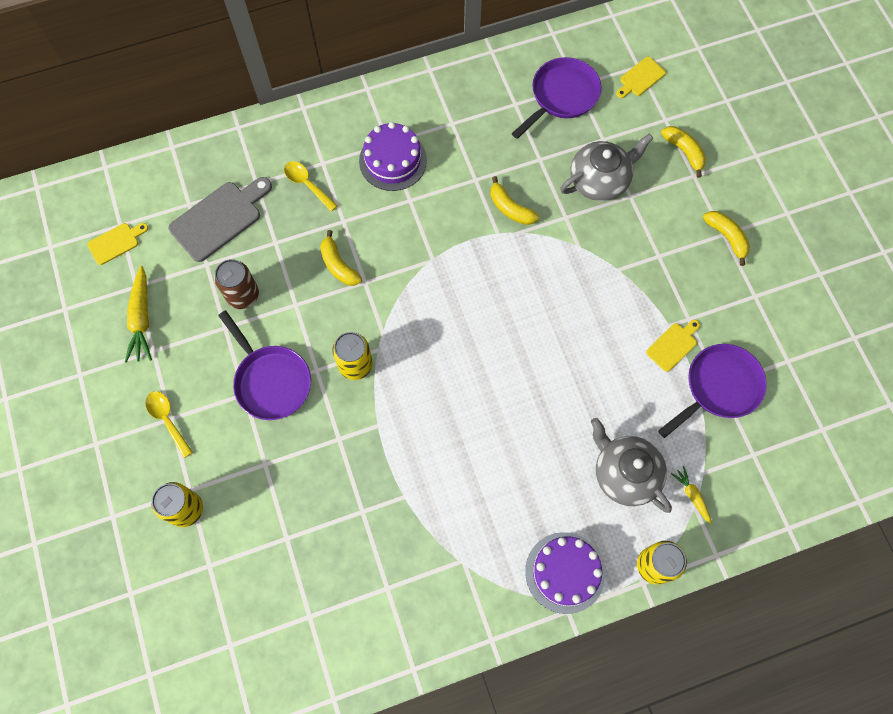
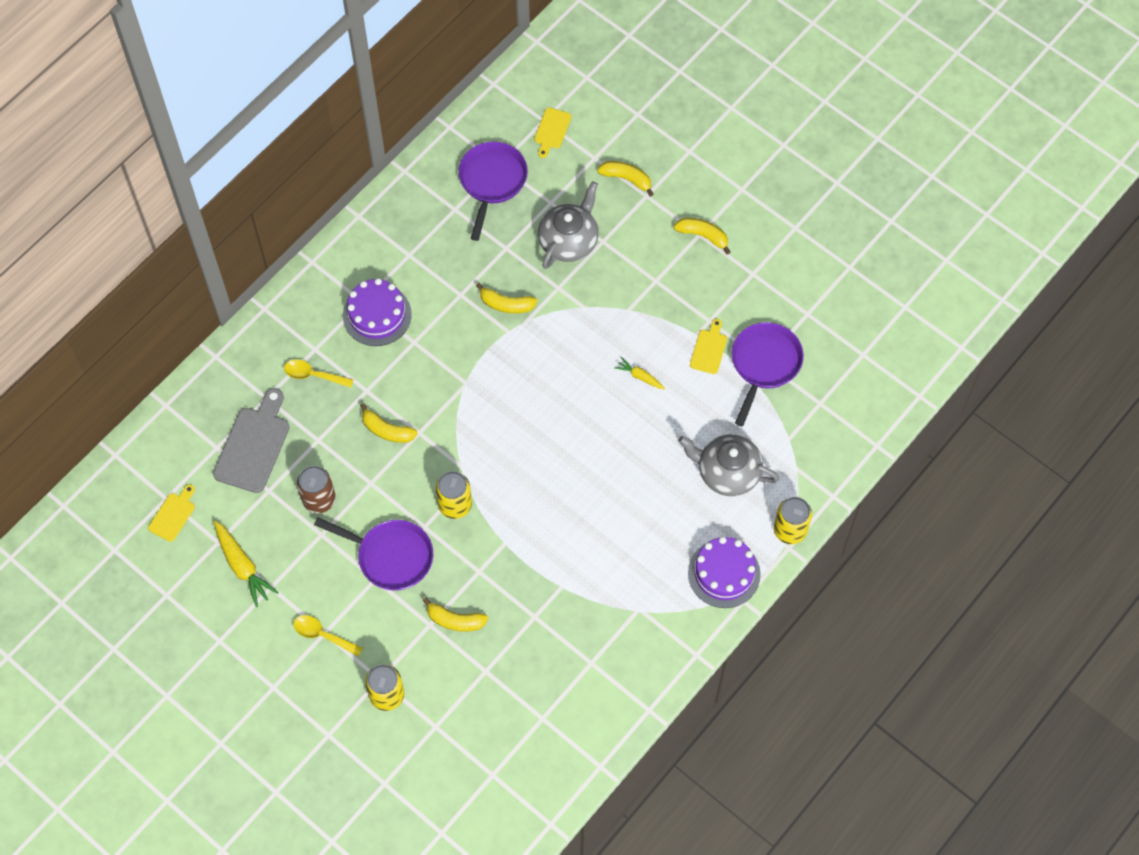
camera: 30 degrees left, 5 degrees down
yellow carrot [671,466,712,524] -> yellow carrot moved to [614,357,665,390]
none -> yellow banana [423,597,488,632]

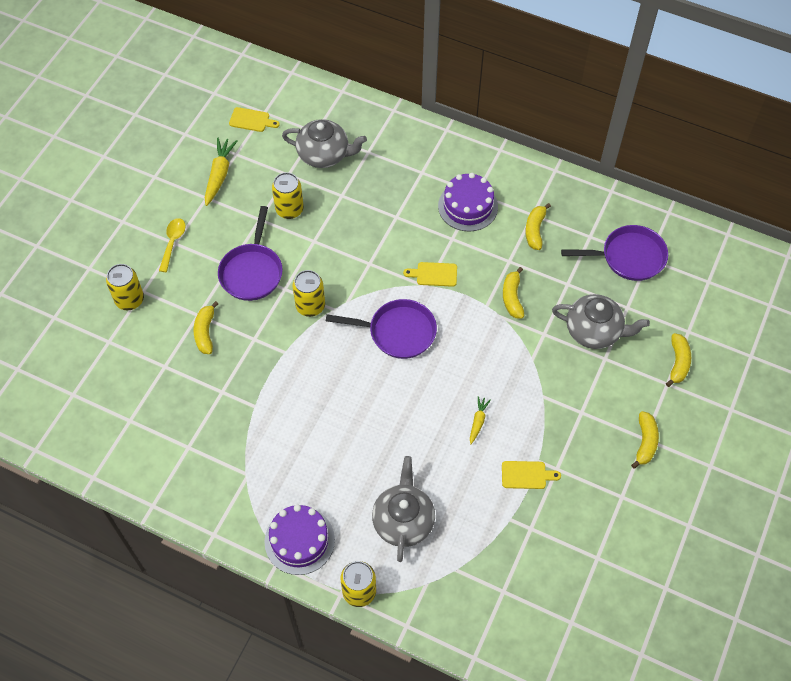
camera: 75 degrees right, 5 degrees down
grey cutting board [213,388,290,493] -> grey teapot [282,119,367,168]
yellow carrot [214,520,279,607] -> yellow carrot turned 150 degrees clockwise [205,137,238,206]
yellow spoon [284,359,353,388] -> none
brown can [297,466,336,513] -> yellow can [272,172,304,219]
yellow banana [360,403,418,443] -> yellow banana moved to [525,203,551,250]
yellow cutting board [534,108,572,158] -> yellow cutting board moved to [403,262,457,287]
purple pan [731,322,804,426] -> purple pan moved to [326,299,437,359]

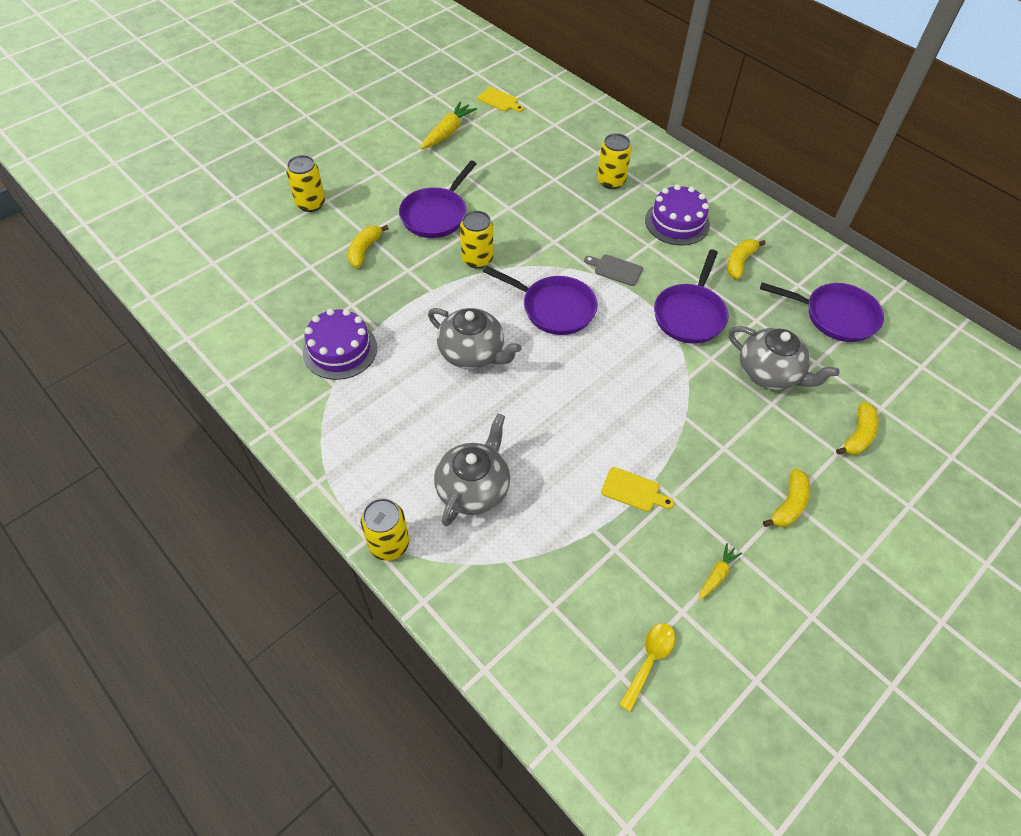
camera: 20 degrees right, 5 degrees down
yellow spoon [159,218,186,272] -> yellow spoon moved to [619,623,676,712]
purple cake [264,504,335,575] -> purple cake moved to [303,309,377,380]
yellow can [272,172,304,219] -> yellow can moved to [597,133,632,189]
grey teapot [282,119,367,168] -> grey teapot moved to [428,308,522,369]
yellow cutting board [403,262,457,287] -> grey cutting board [584,254,643,286]
yellow carrot [470,396,491,444] -> yellow carrot moved to [698,543,742,600]
yellow banana [503,267,524,319] -> purple pan [654,249,728,344]

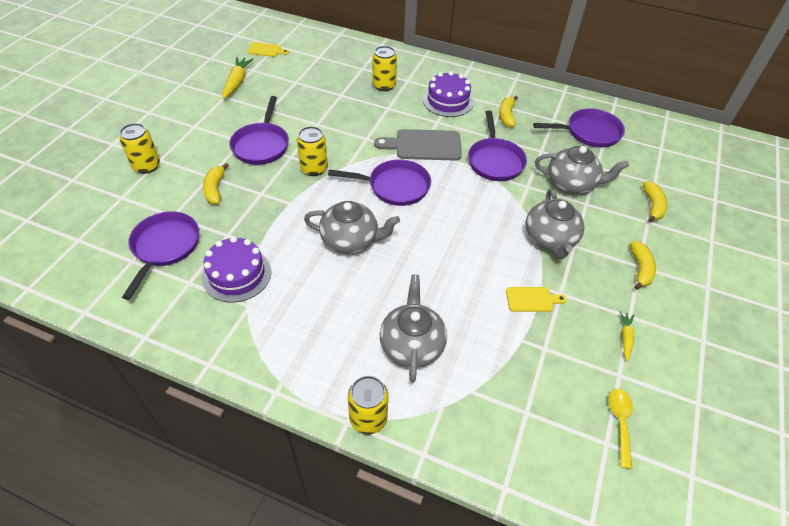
camera: 25 degrees left, 5 degrees down
grey cutting board [584,254,643,286] -> grey cutting board [374,129,462,161], size x1.83
none -> purple pan [122,211,199,300]
none -> grey teapot [526,189,585,259]

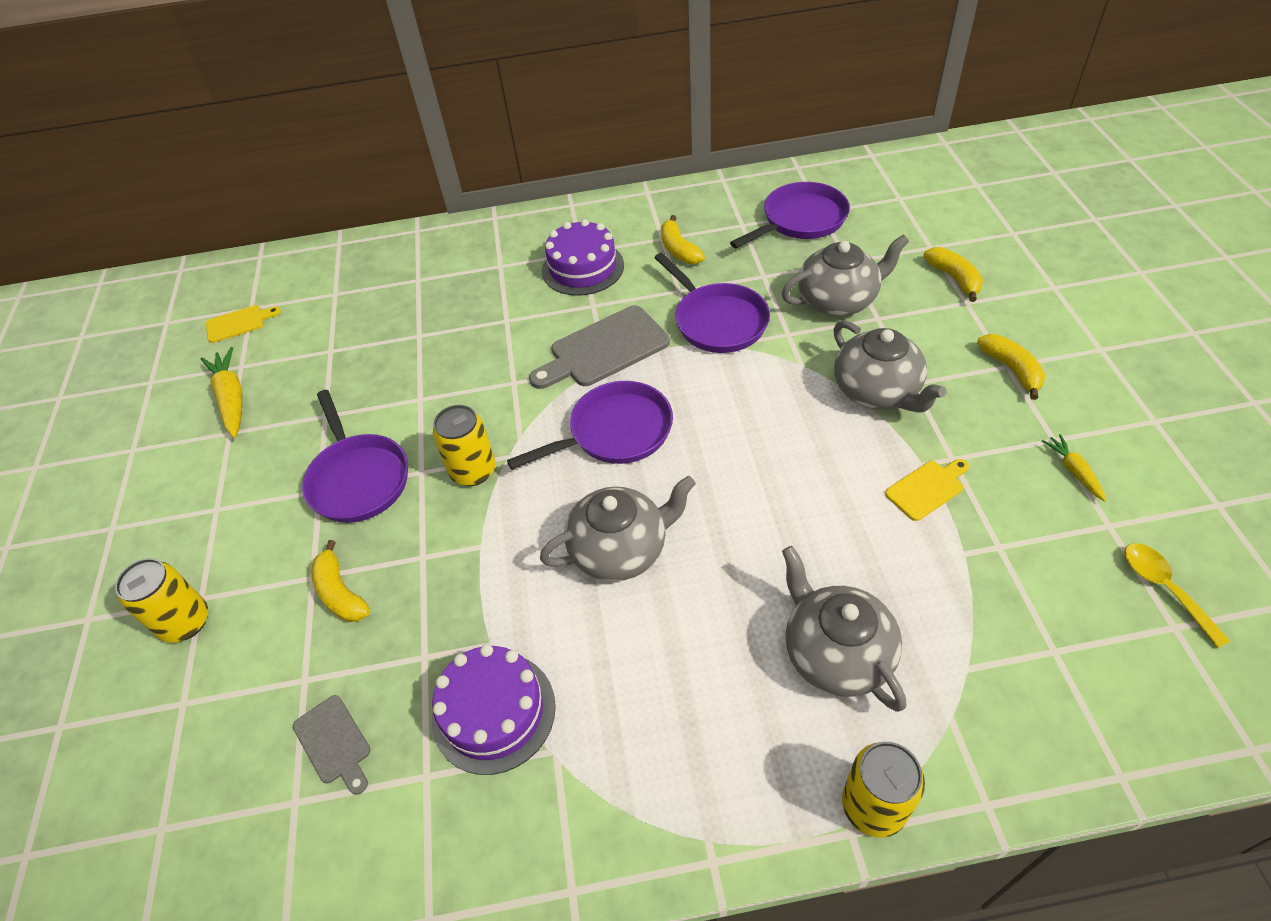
camera: 25 degrees left, 0 degrees up
purple pan [122,211,199,300] -> grey cutting board [293,695,370,795]
yellow can [373,46,397,91] -> none

